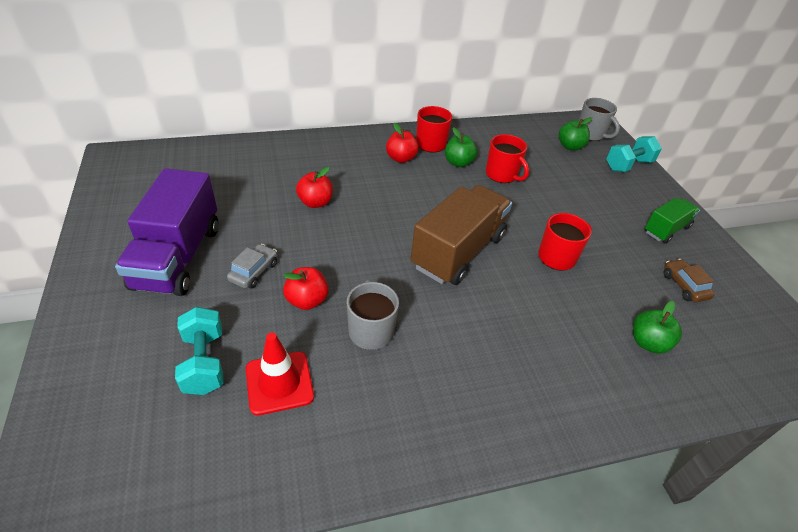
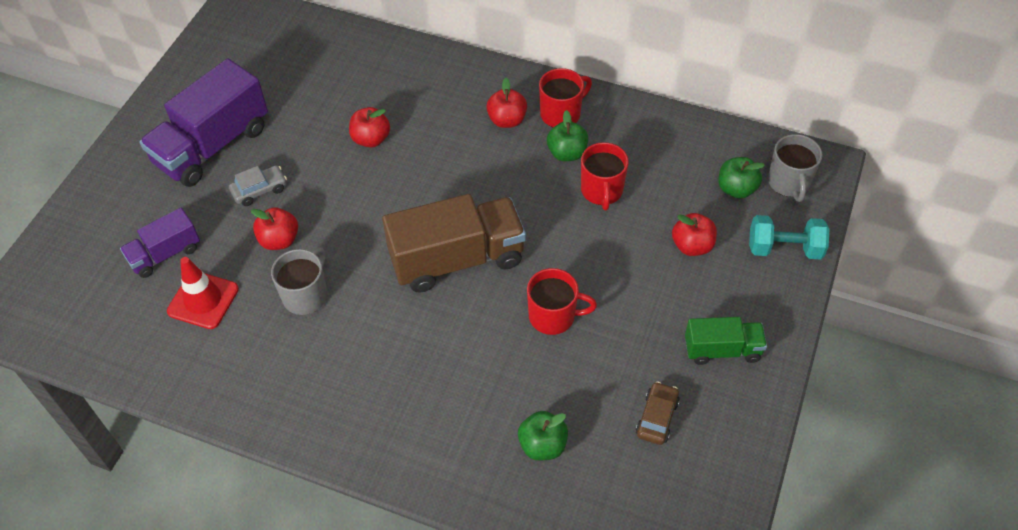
camera: 40 degrees right, 10 degrees up
turquoise dumbbell [175,307,224,395] -> purple truck [120,208,200,278]
none -> red apple [672,213,717,256]

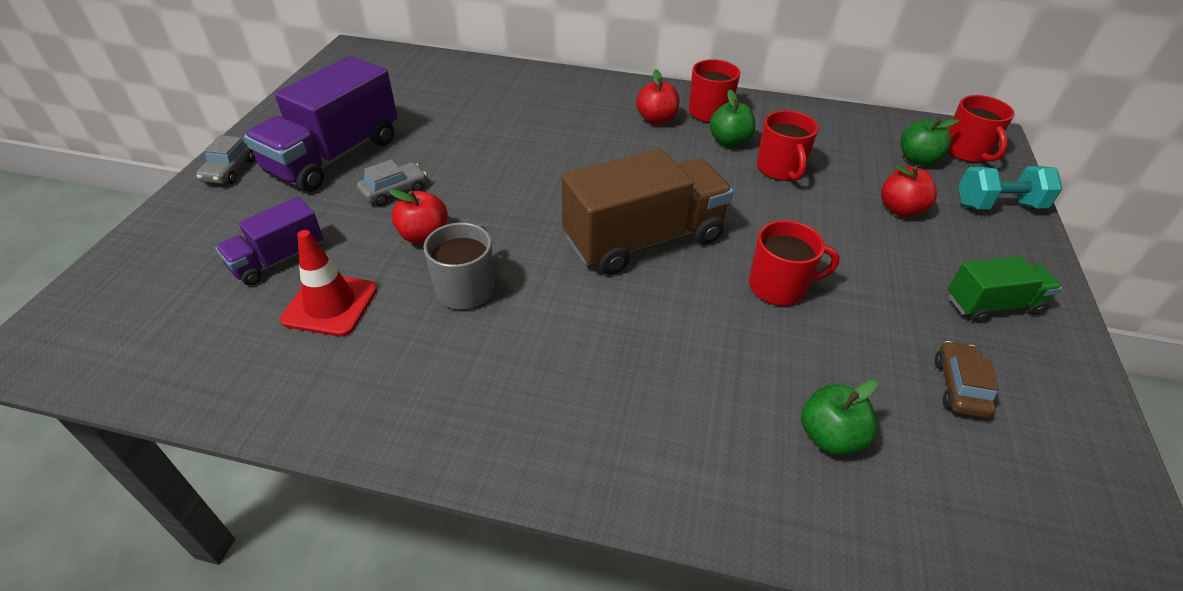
camera: 10 degrees left, 10 degrees down
red apple [349,107,390,147] -> none
grey mug [768,134,822,202] -> red mug [947,95,1015,163]
none -> grey car [196,135,255,184]

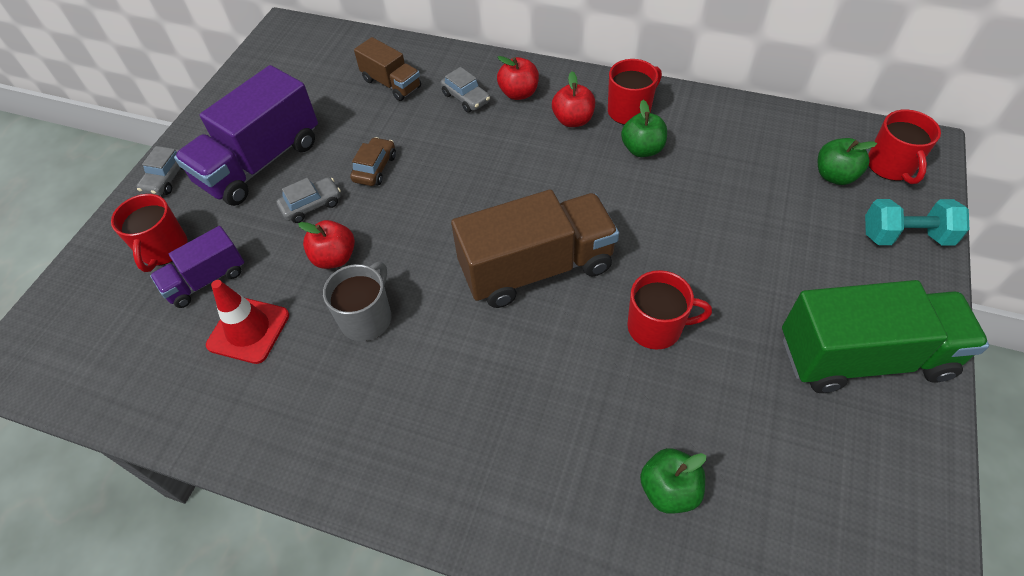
camera: 10 degrees right, 10 degrees up
red mug [757,110,819,181] -> red mug moved to [111,194,188,272]
red apple [881,165,937,217] -> red apple moved to [497,56,539,100]
brown car [935,341,999,418] -> brown car moved to [350,137,396,186]
green truck [948,256,1062,323] -> green truck [782,280,989,393], size x1.83
none -> brown truck [354,37,421,101]
none -> grey car [441,67,490,113]

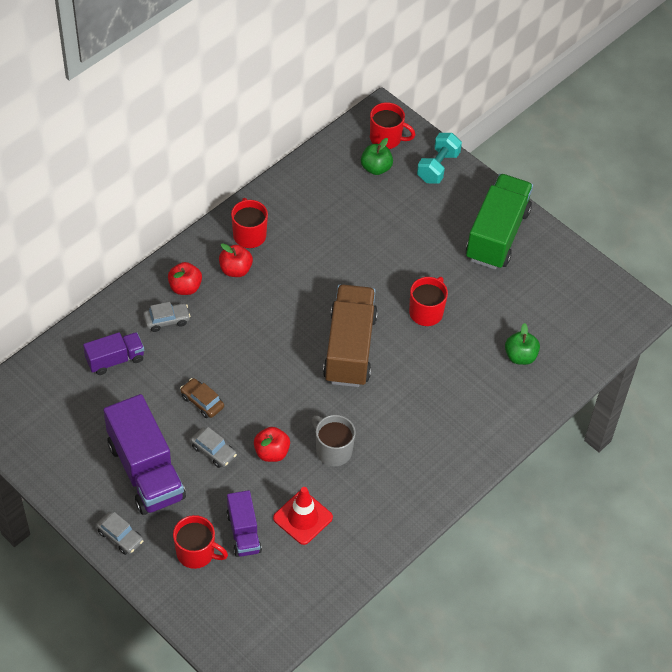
camera: 70 degrees left, 0 degrees up
grey car [277,177,341,223] -> grey car turned 135 degrees clockwise [191,427,237,468]
brown truck [354,37,421,101] -> purple truck [83,332,144,375]
green apple [621,100,667,157] -> none

